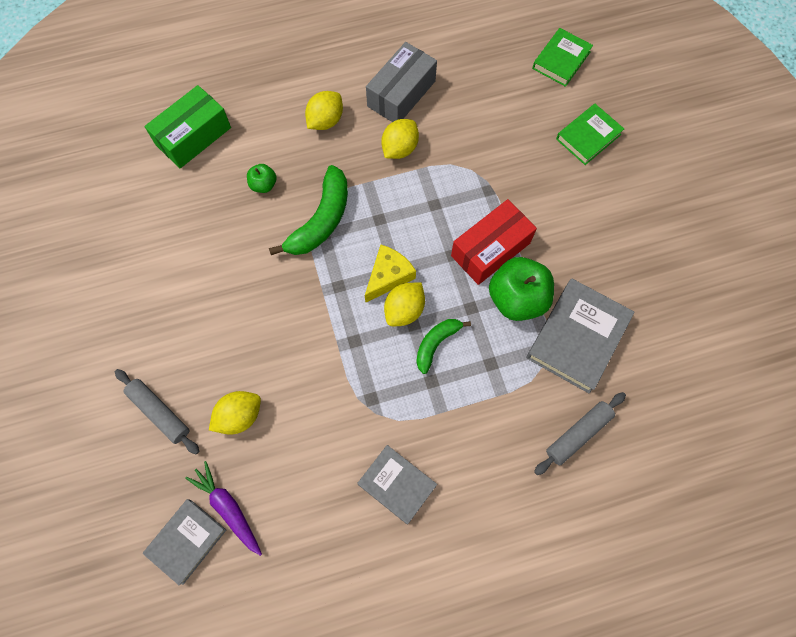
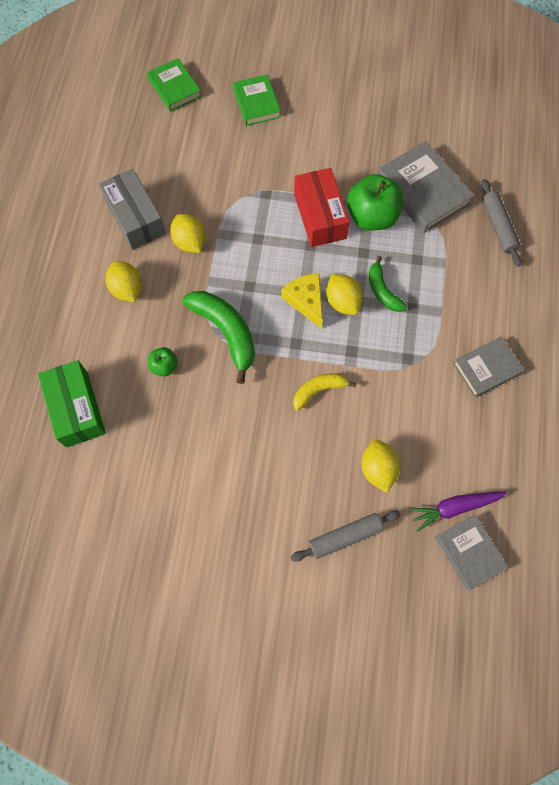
camera: 65 degrees left, 0 degrees up
none -> yellow banana [293,373,357,411]

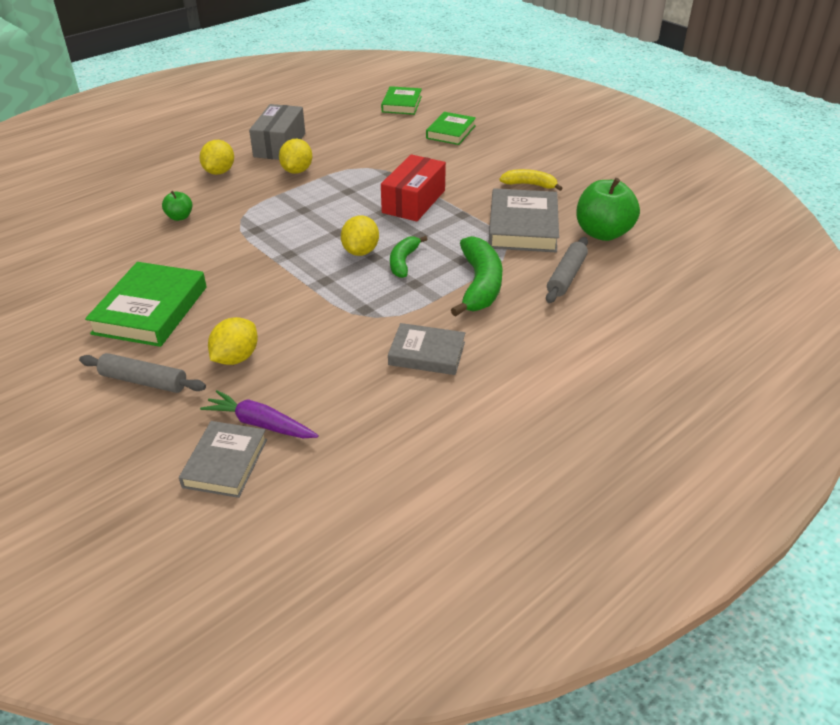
camera: 40 degrees right, 30 degrees down
green box [38,360,106,448] -> none
green banana [182,291,255,384] -> green banana moved to [451,236,502,317]
yellow cheese [281,273,323,329] -> none
yellow banana [293,373,357,411] -> yellow banana moved to [500,169,563,191]
green apple [347,174,403,231] -> green apple moved to [576,178,640,241]
none -> green book [85,262,207,347]

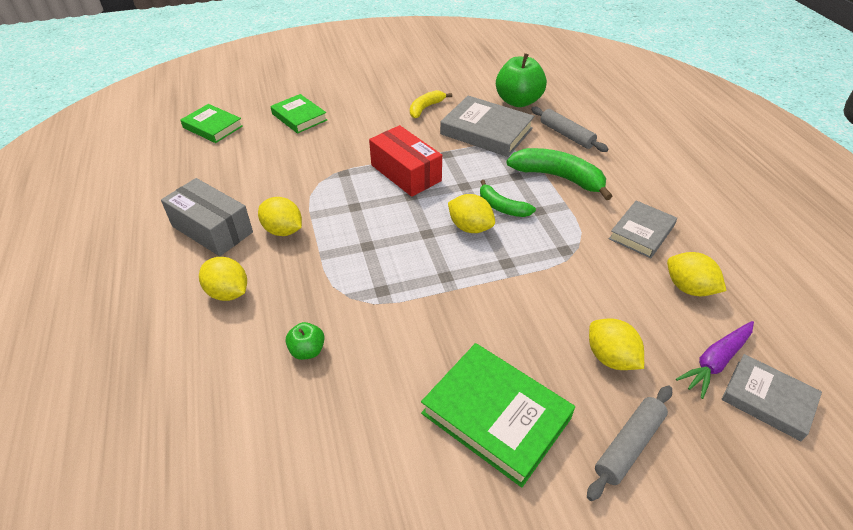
camera: 65 degrees left, 5 degrees up
none -> yellow lemon [667,252,726,296]

